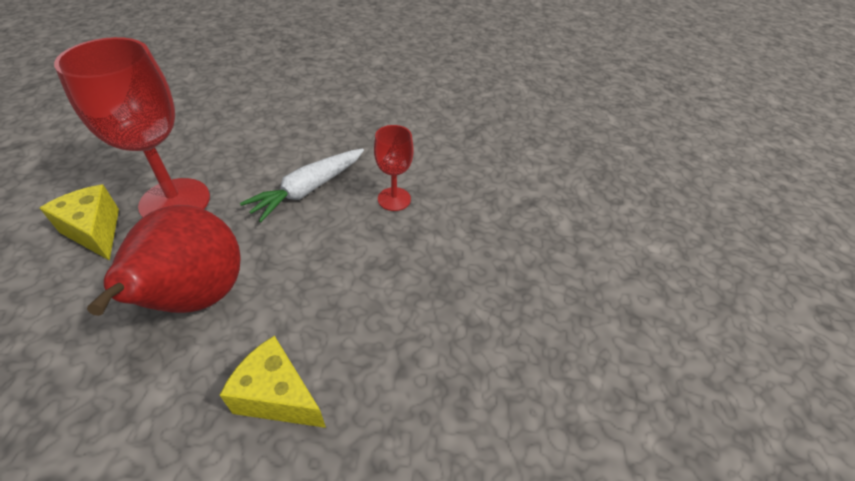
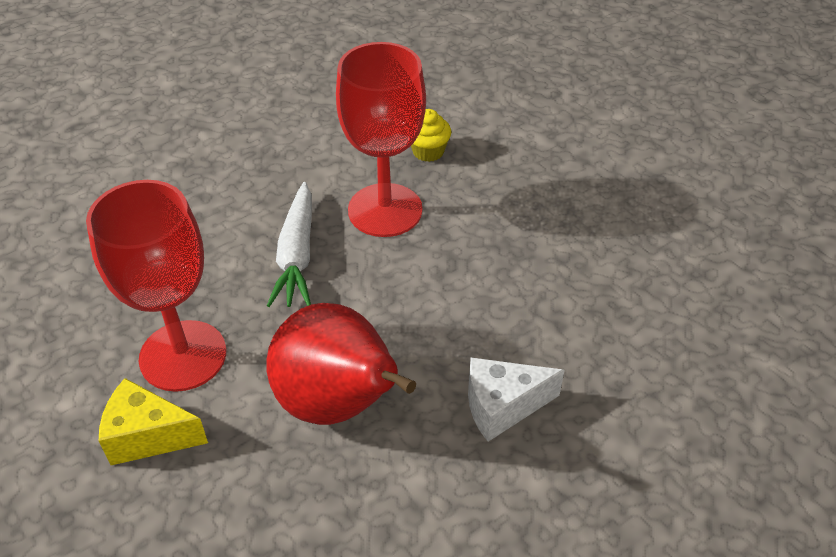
camera: 40 degrees left, 0 degrees up
yellow cheese [220,336,326,428] -> white cheese [468,357,565,442]
red goblet [374,125,413,211] -> red goblet [336,42,426,237], size x1.90
none -> yellow cupcake [411,109,451,162]

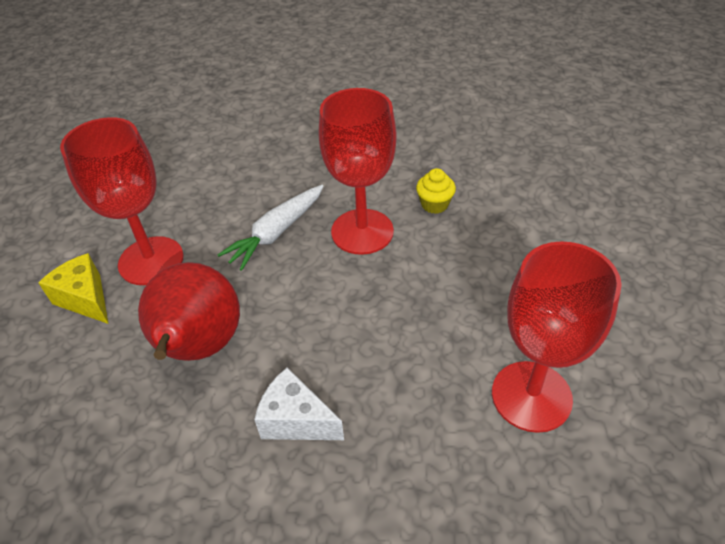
camera: 40 degrees right, 0 degrees up
none -> red goblet [492,241,622,433]

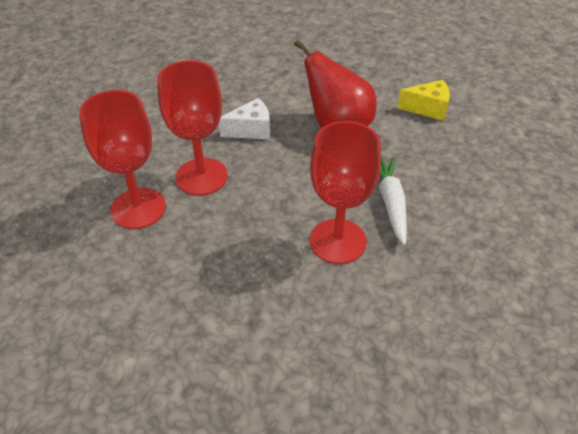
camera: 135 degrees right, 0 degrees up
red goblet [60,117,184,285] -> red goblet moved to [157,60,228,195]
yellow cupcake [416,168,456,214] -> none

